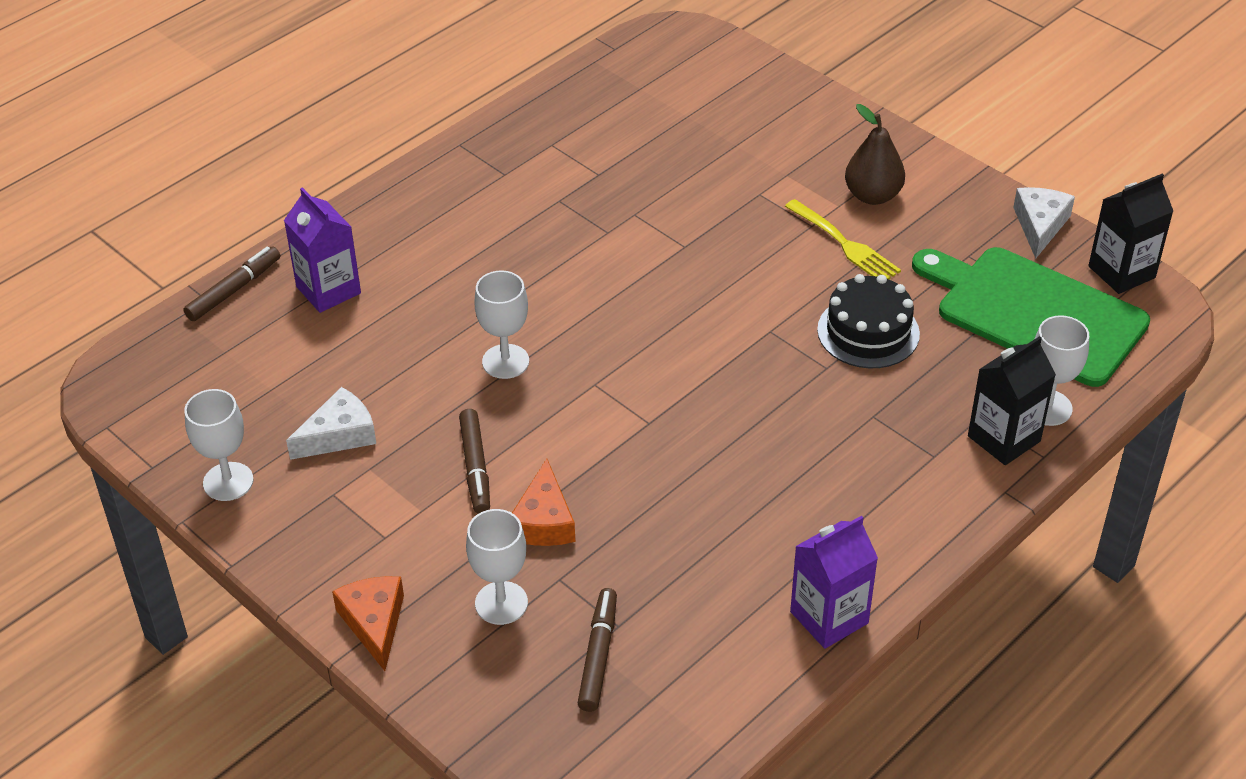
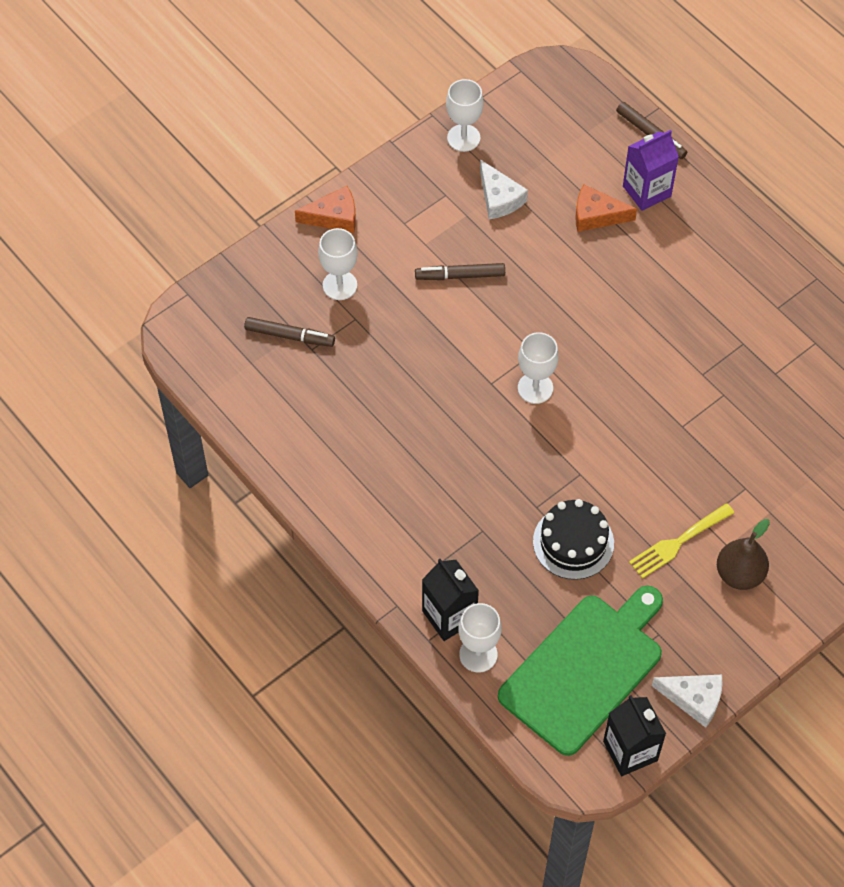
camera: 95 degrees right, 15 degrees up
white goblet [475,270,529,379] -> white goblet moved to [518,332,559,404]
orange cheese [512,459,575,546] -> orange cheese moved to [575,185,637,232]
purple carton [790,516,878,649] -> none

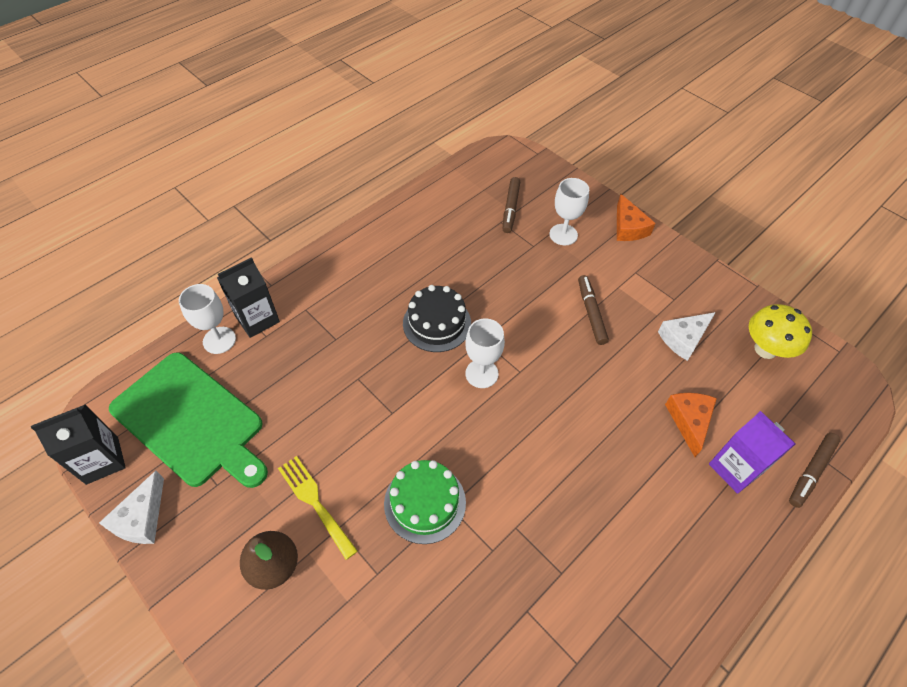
camera: 85 degrees right, 5 degrees down
white goblet [446,79,484,152] -> none
black cake [533,499,614,580] -> black cake moved to [403,285,471,352]
none -> green cake [384,460,466,544]
none -> yellow mushroom [749,304,812,359]

